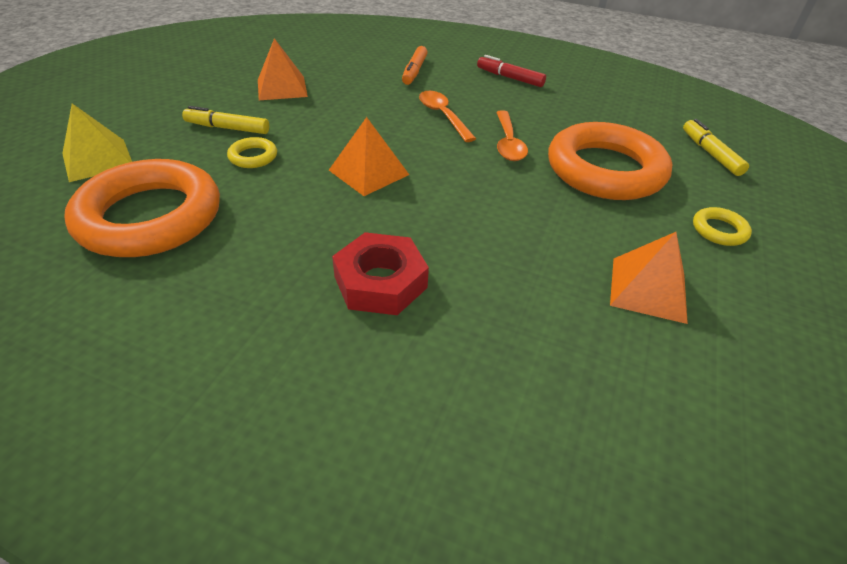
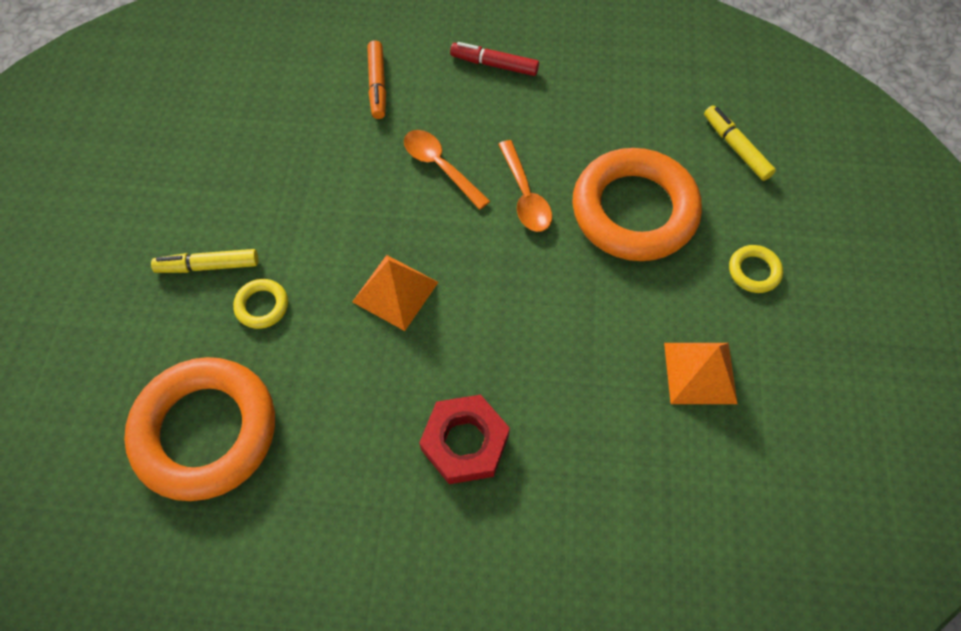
camera: 15 degrees left, 20 degrees up
yellow pyramid [62,104,132,182] -> none
orange pyramid [258,38,308,100] -> none

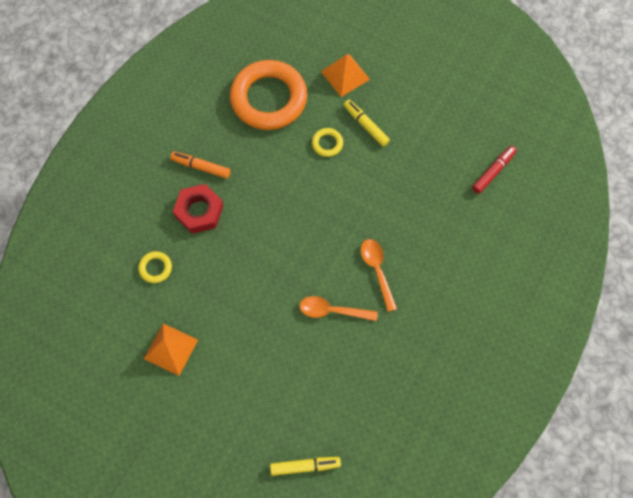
camera: 115 degrees right, 5 degrees up
yellow marker [151,249,259,273] -> yellow marker turned 60 degrees counterclockwise [344,100,390,147]
orange pyramid [352,255,438,331] -> orange pyramid moved to [321,54,370,97]
orange marker [367,40,386,119] -> orange marker moved to [170,152,231,179]
orange spoon [404,130,490,210] -> orange spoon turned 90 degrees counterclockwise [361,239,397,312]
red marker [450,42,539,76] -> red marker moved to [472,146,517,194]
orange ring [572,148,702,261] -> none
yellow ring [729,245,783,293] -> yellow ring moved to [138,251,172,283]

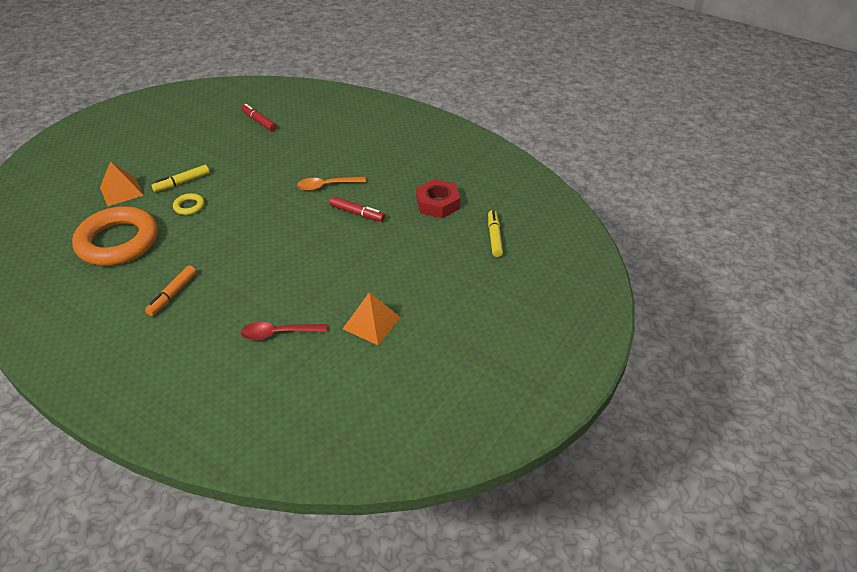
camera: 85 degrees left, 25 degrees down
yellow ring [138,251,172,283] -> red spoon [241,322,327,340]
red nut [173,184,223,234] -> red nut moved to [416,179,461,218]
orange spoon [299,296,378,321] -> red marker [329,196,385,222]

